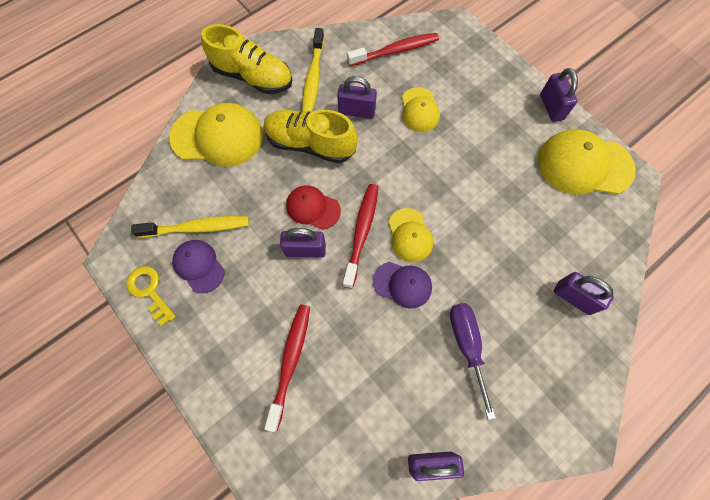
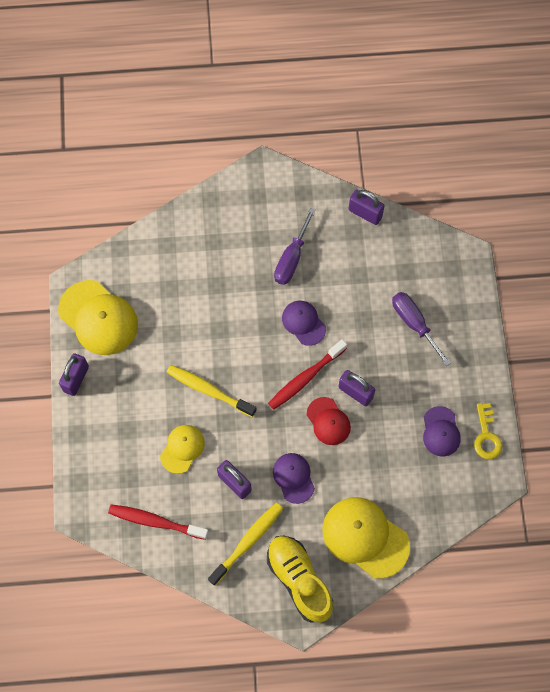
camera: 145 degrees left, 0 degrees up
yellow toothbrush [131,216,249,238] -> yellow toothbrush moved to [167,365,256,417]
yellow shoe [264,110,358,163] -> purple cap [273,453,315,504]
red toothbrush [264,304,310,432] -> purple screwdriver [392,292,451,366]
yellow cap [389,208,433,262] -> none
purple padlock [554,272,614,315] -> none

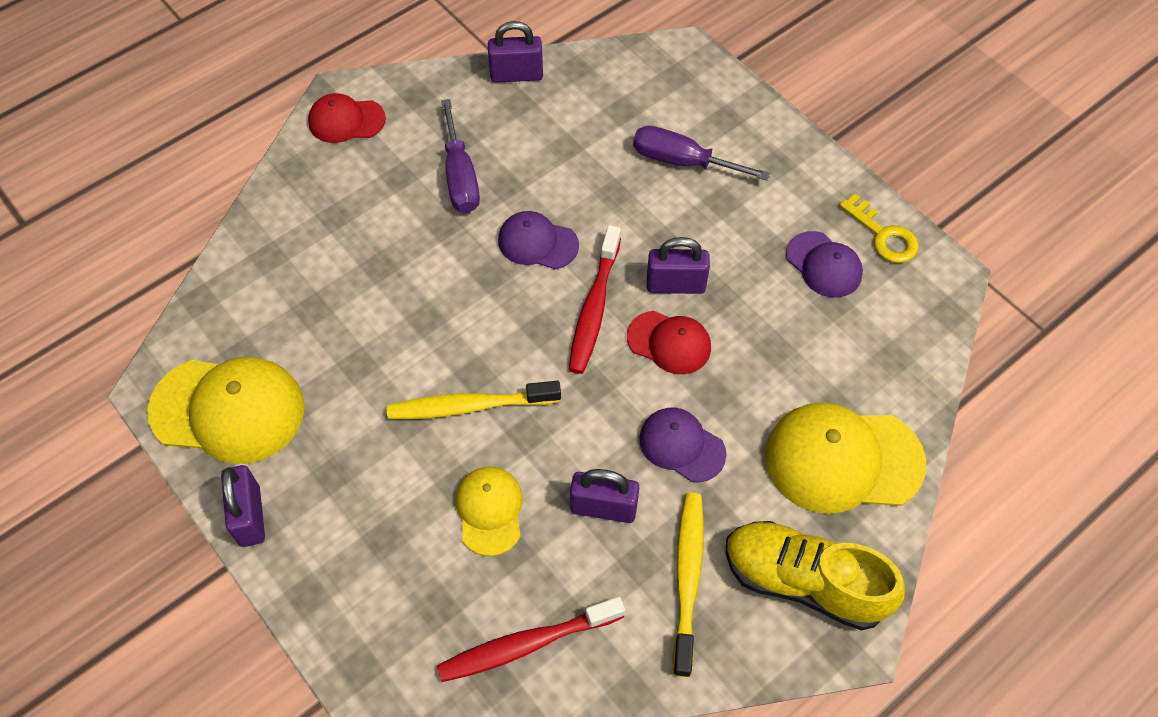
camera: 35 degrees left, 10 degrees down
none -> red cap [308,93,386,143]

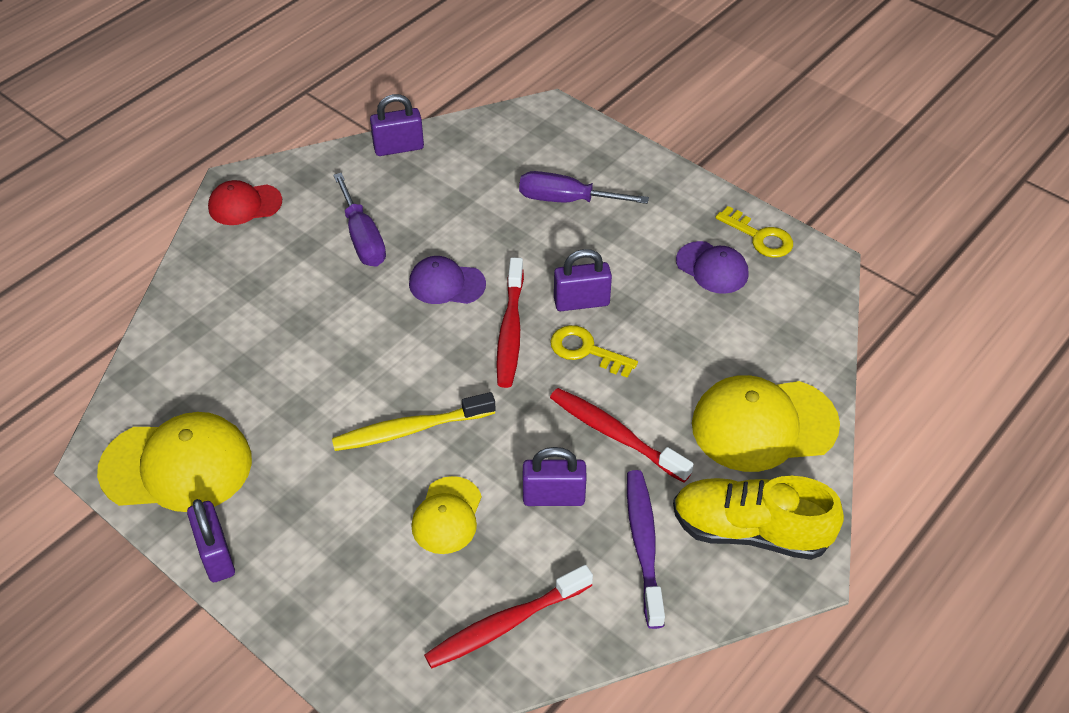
camera: 10 degrees left, 10 degrees down
yellow cap [455,467,523,556] -> yellow cap turned 150 degrees counterclockwise [412,476,482,554]
red cap [627,311,711,374] -> yellow key [550,325,638,378]
purple cap [639,407,726,482] -> red toothbrush [550,388,694,483]
yellow toothbrush [672,493,704,677] -> purple toothbrush [627,470,665,629]

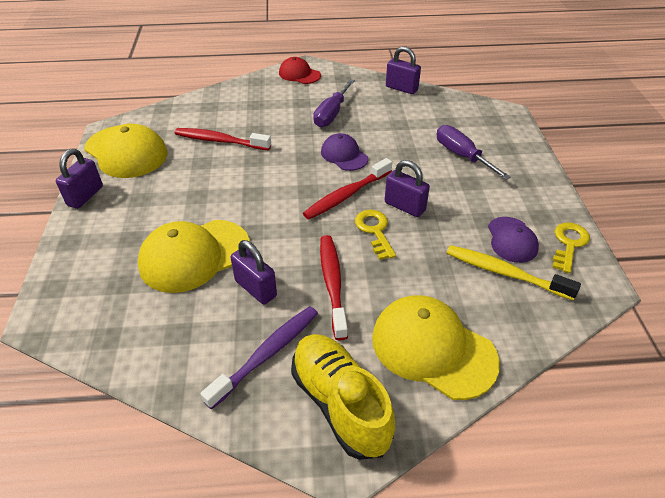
camera: 45 degrees right, 5 degrees down
yellow toothbrush [332,392,495,451] -> yellow toothbrush moved to [447,245,581,300]
yellow cap [412,476,482,554] -> yellow cap [138,220,250,293], size x1.74
red toothbrush [424,565,593,669] -> red toothbrush moved to [175,128,271,150]
yellow key [716,206,793,258] -> yellow key turned 150 degrees counterclockwise [552,222,590,273]

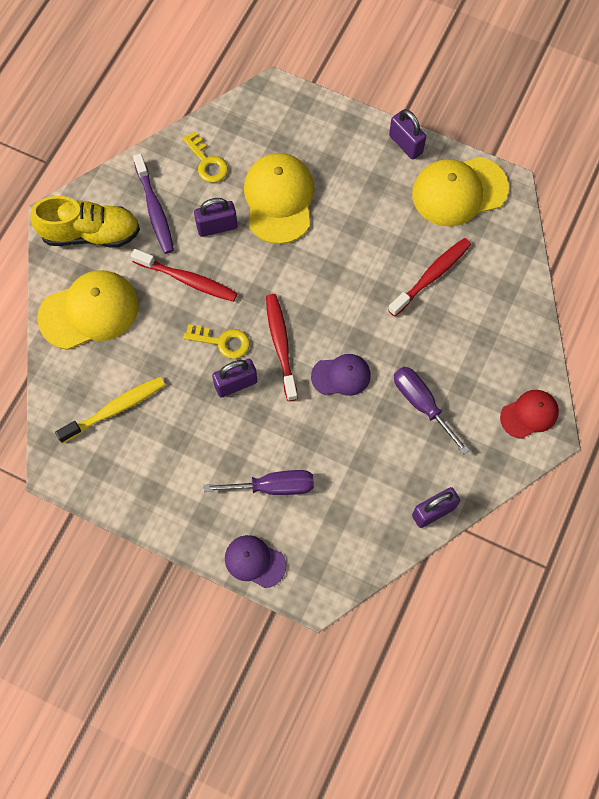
camera: 120 degrees right, 25 degrees up
purple cap [488,217,539,263] -> purple cap moved to [225,535,286,588]
yellow key [552,222,590,273] -> yellow key moved to [182,131,228,183]

